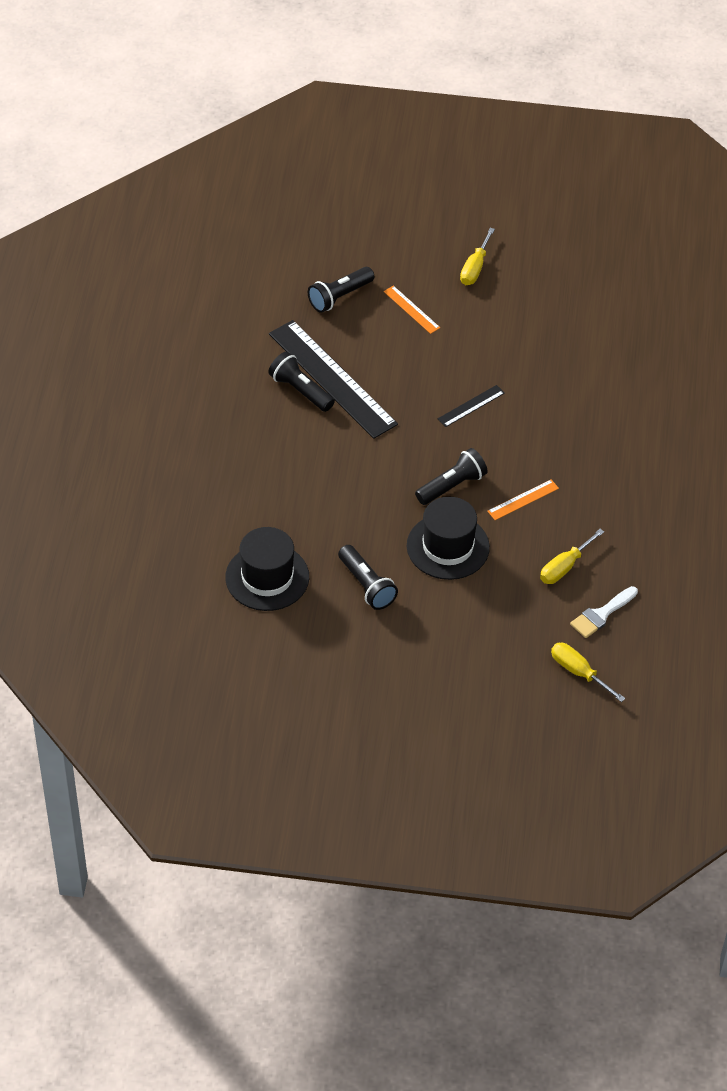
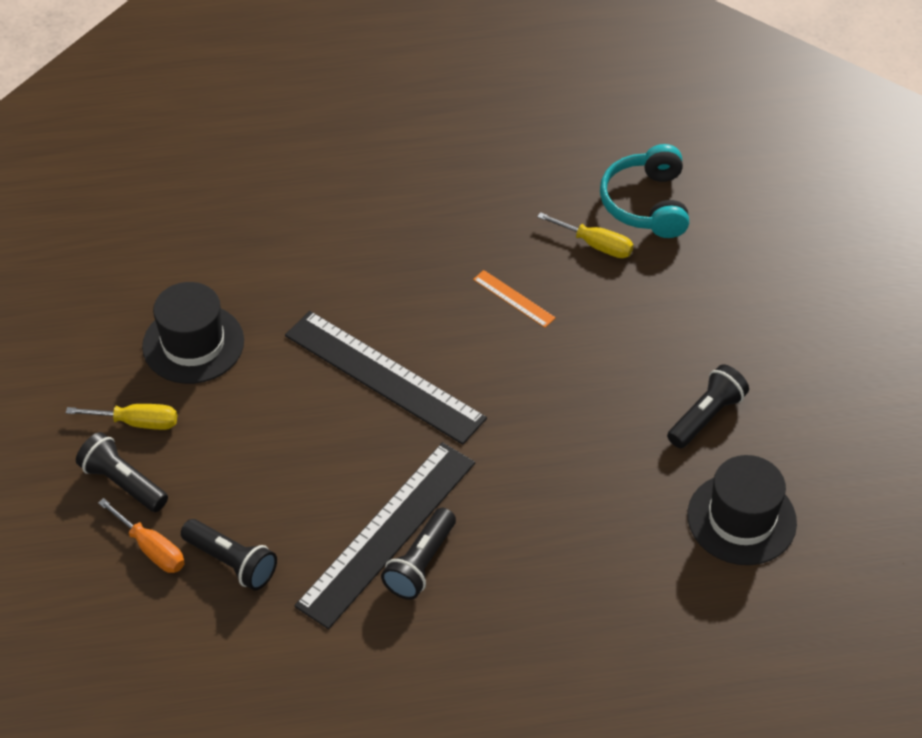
camera: 105 degrees left, 0 degrees up
orange ruler [384,286,440,334] -> none
black hat [407,497,490,580] -> black hat moved to [142,282,244,384]
black flashlight [415,448,488,505] -> black flashlight moved to [76,432,168,512]
black ruler [438,385,505,427] -> black ruler [285,311,487,445], size x2.31
yellow screwdriver [551,643,625,702] -> none
white brush [570,586,638,638] -> turquoise headphones [600,144,689,238]
none -> orange screwdriver [98,498,185,573]

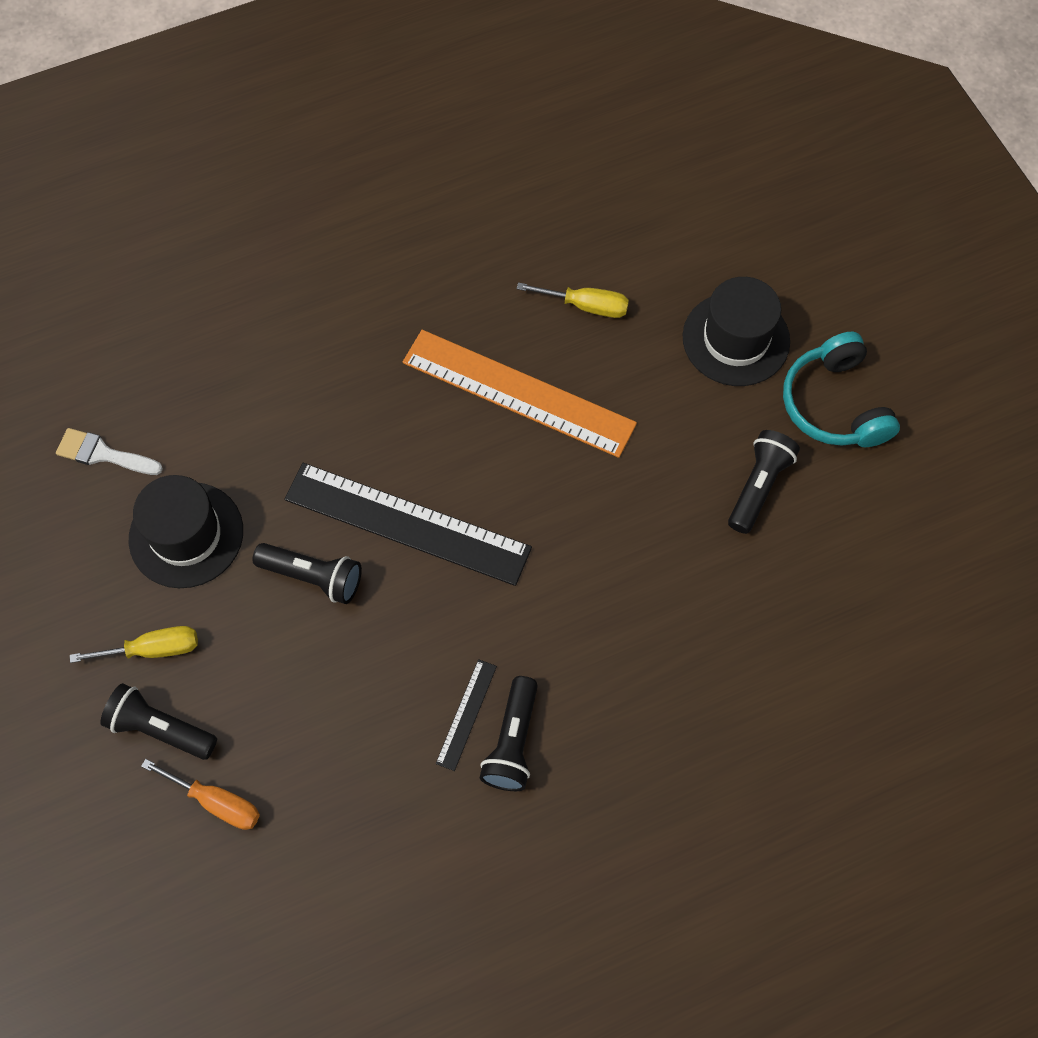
camera: 15 degrees left, 15 degrees up
black flashlight [181,519,277,591] -> black flashlight moved to [253,543,362,604]
black ruler [294,442,475,629] -> black ruler [436,659,497,771], size x0.43
orange ruler [473,270,556,328] -> orange ruler [403,330,637,458], size x2.31
turquoise headphones [600,144,689,238] -> turquoise headphones moved to [783,332,900,447]
black hat [687,455,797,565] -> black hat moved to [683,277,790,386]
none -> white brush [56,428,163,475]

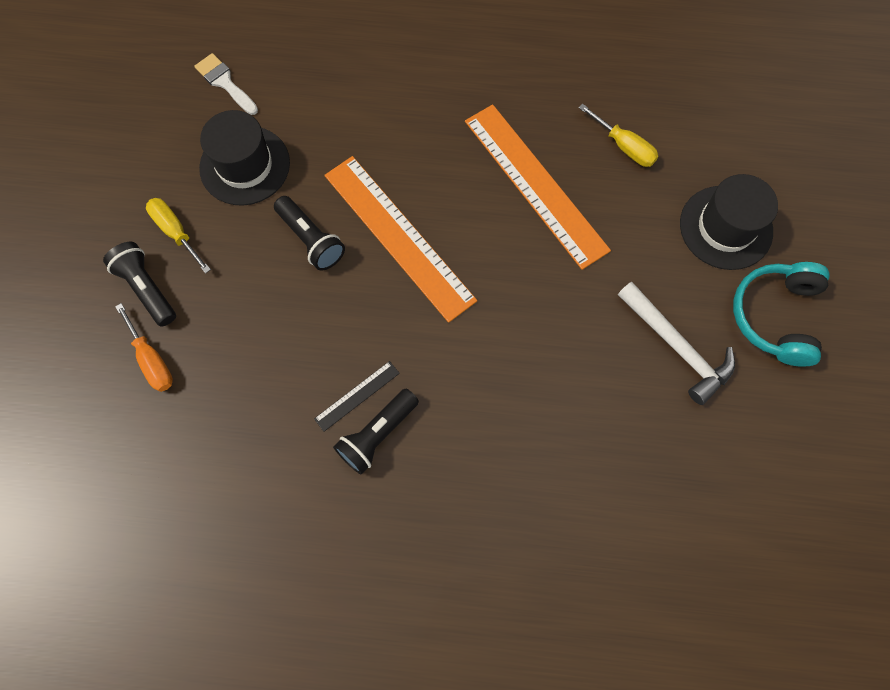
camera: 30 degrees right, 5 degrees up
yellow screwdriver [70,626,198,663] -> yellow screwdriver turned 150 degrees counterclockwise [146,198,211,274]
black ruler [284,463,532,586] -> orange ruler [324,156,477,323]
black flashlight [728,430,800,534] -> white hammer [618,282,735,405]

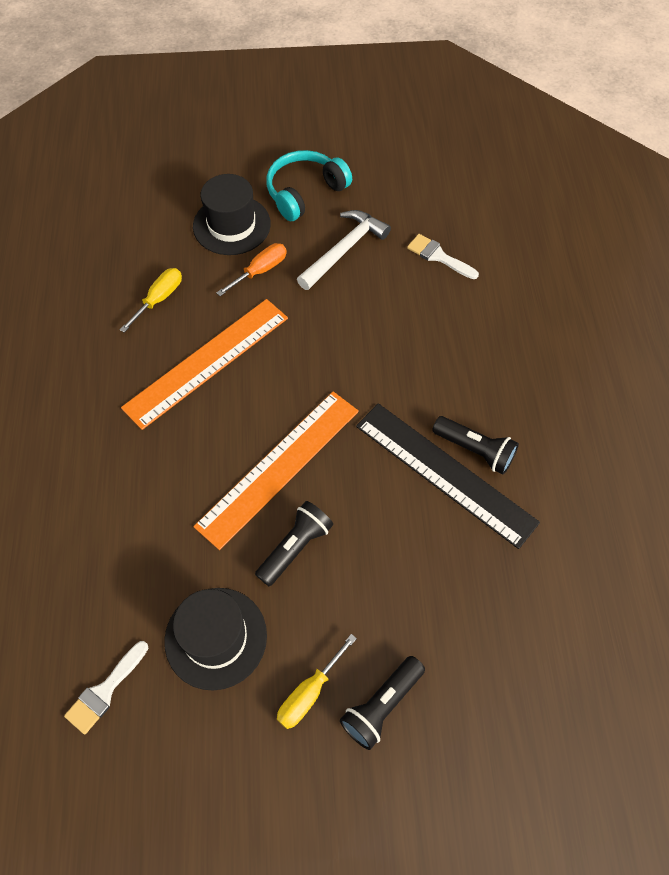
camera: 100 degrees left, 10 degrees down
orange screwdriver [115,303,173,392] -> orange screwdriver moved to [216,243,287,296]
black ruler [314,361,400,432] -> black ruler [356,403,540,549], size x2.31
turquoise headphones [733,262,830,367] -> turquoise headphones turned 135 degrees clockwise [266,150,352,221]
none -> white brush [407,234,479,279]

